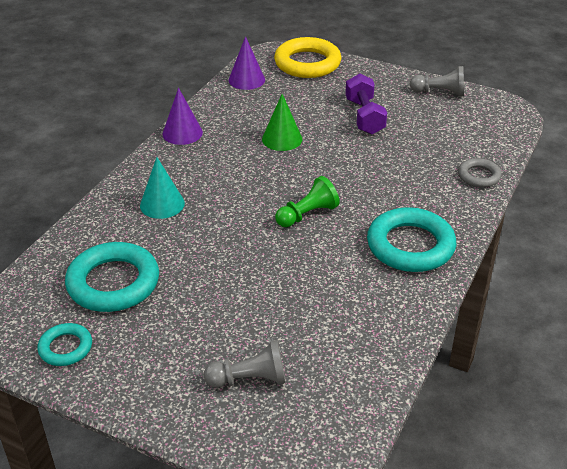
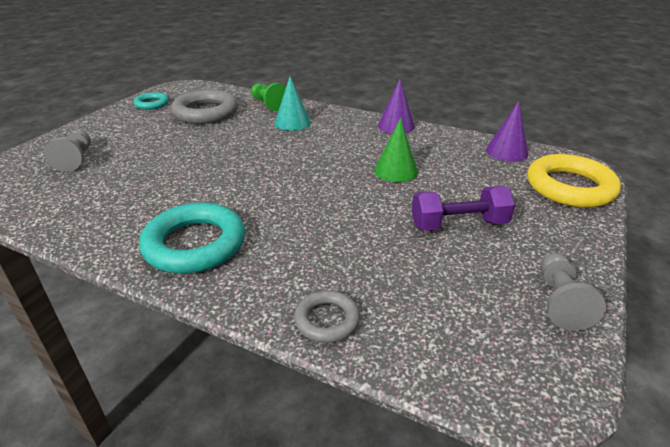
camera: 90 degrees right, 5 degrees down
turquoise ring [65,242,159,312] -> grey ring [171,89,238,124]
green pawn [275,176,340,227] -> green pawn moved to [251,83,286,111]

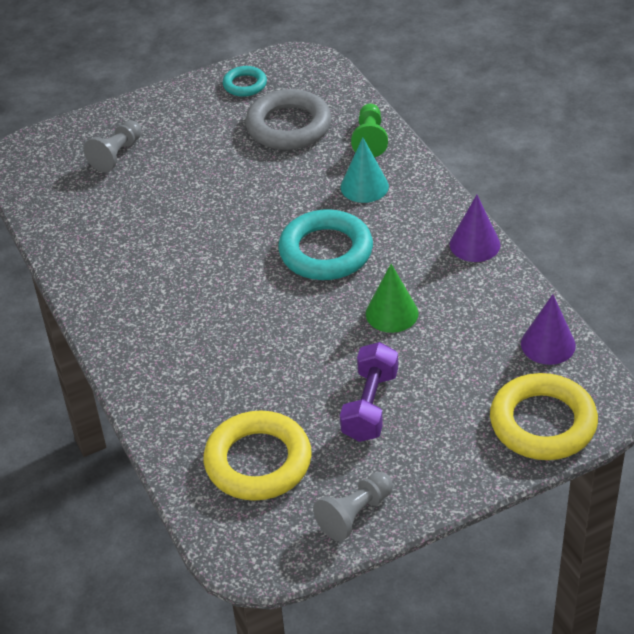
camera: 40 degrees right, 10 degrees up
turquoise ring [139,202,245,274] -> turquoise ring moved to [278,209,373,280]
grey ring [294,290,360,343] -> none
purple dumbbell [412,186,515,231] -> purple dumbbell turned 75 degrees clockwise [340,342,398,442]
none -> yellow ring [204,411,312,501]

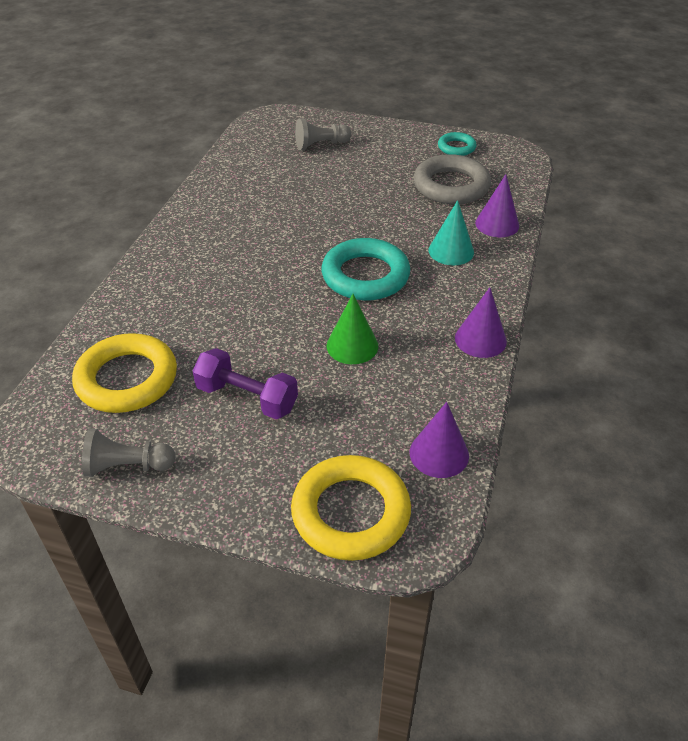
camera: 40 degrees right, 0 degrees up
purple dumbbell [340,342,398,442] -> purple dumbbell turned 60 degrees clockwise [193,348,298,419]
green pawn [351,104,388,157] -> purple cone [475,174,519,237]

